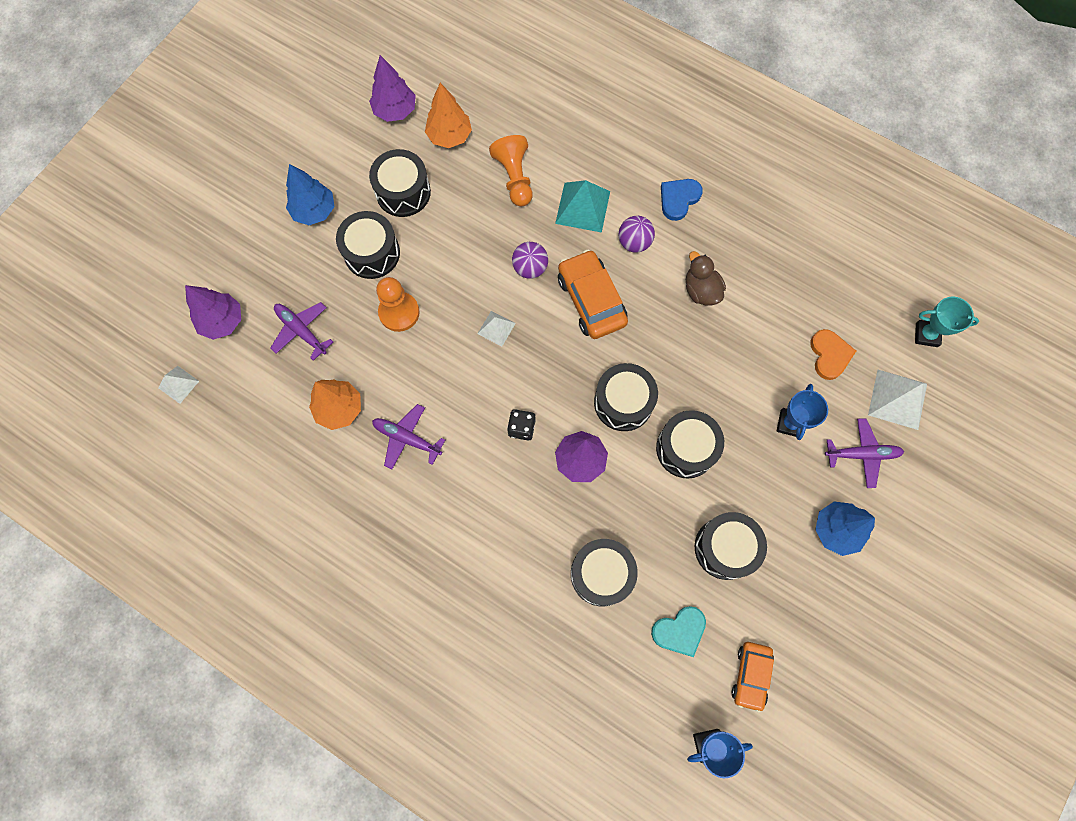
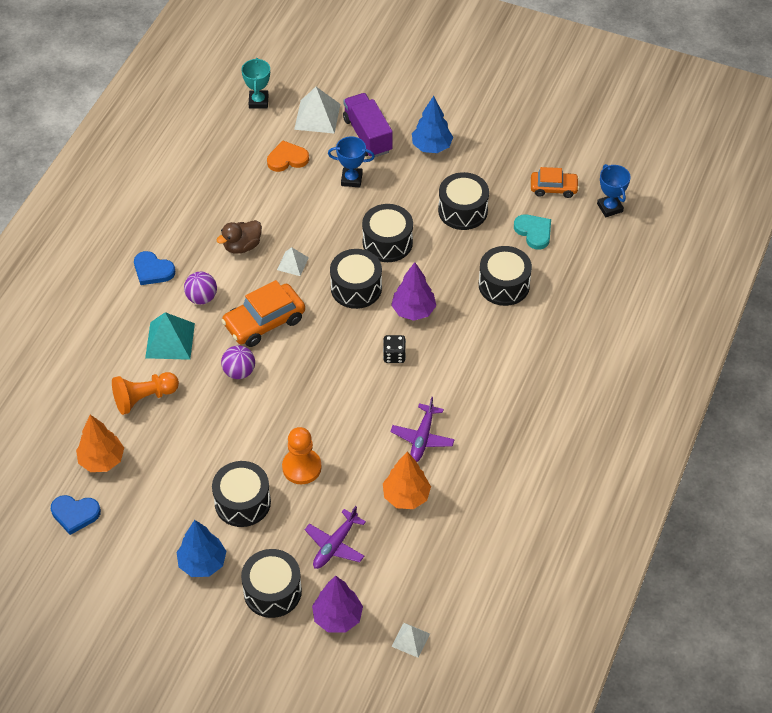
camera: 100 degrees left, 20 degrees down
purple tree [369,55,416,122] -> blue heart [51,495,101,535]
black drum [369,149,431,217] -> black drum moved to [241,549,302,618]
white pyramid [477,311,516,346] -> white pyramid moved to [277,247,309,276]
purple plane [825,418,904,488] -> purple truck [343,93,393,157]

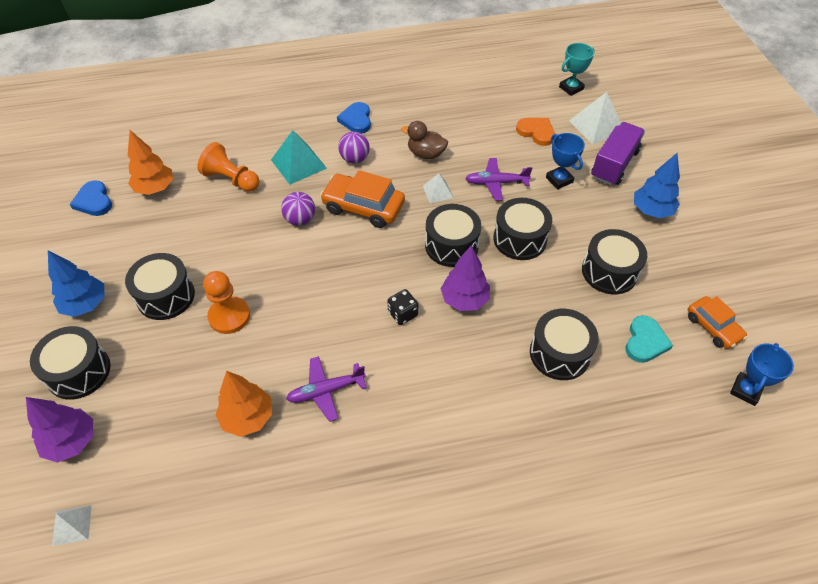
camera: 55 degrees right, 0 degrees up
purple plane [305,506,366,569] -> purple plane moved to [465,158,532,201]

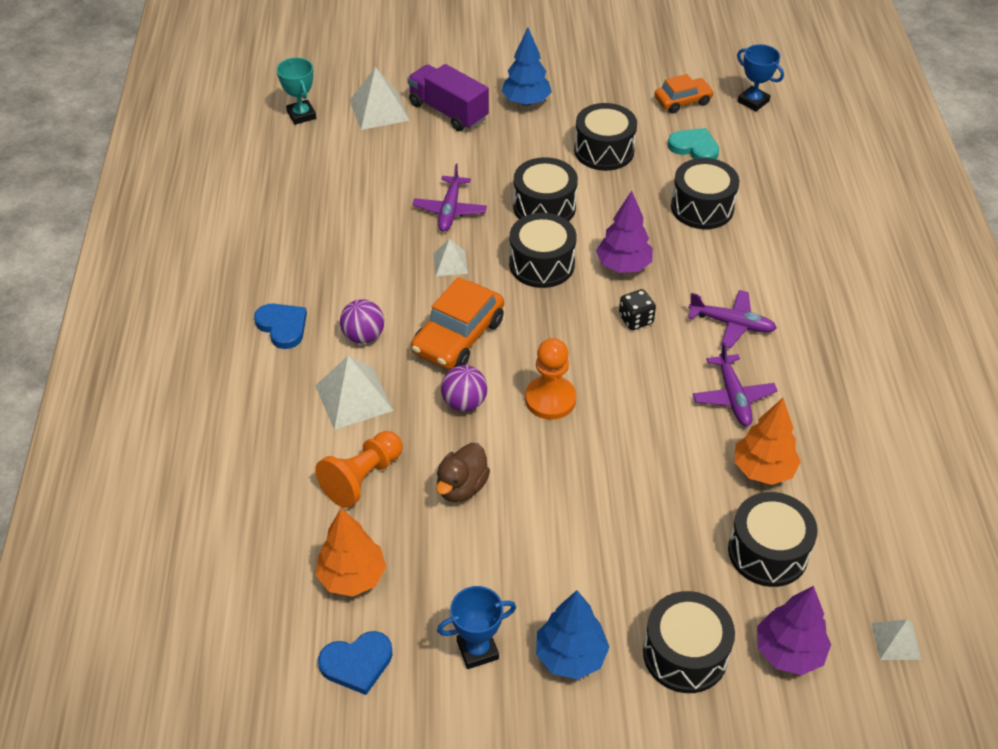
camera: 80 degrees left, 5 degrees down
black drum [125,253,195,320] -> black drum moved to [728,492,818,587]
orange pawn [203,271,250,334] -> orange pawn moved to [525,338,576,420]
turquoise pyramid [271,130,327,185] -> white pyramid [315,356,393,430]
blue heart [337,102,371,134] -> blue heart turned 135 degrees counterclockwise [254,304,307,349]
brown duck [401,121,448,159] -> brown duck moved to [436,443,490,502]
orange heart [516,118,555,146] -> none
blue trophy [546,133,585,189] -> blue trophy moved to [437,586,516,669]
none -> purple plane [688,290,777,349]

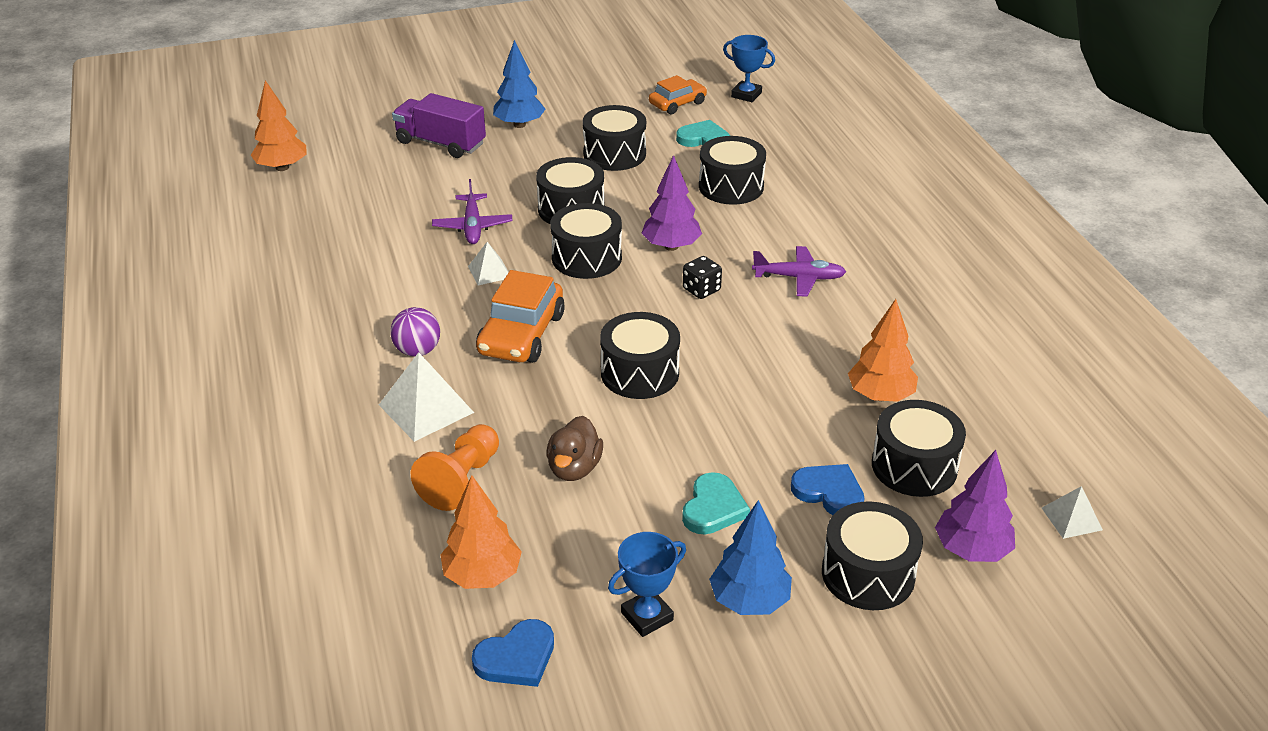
camera: 15 degrees left, 10 degrees down
blue heart [254,304,307,349] -> blue heart moved to [791,464,864,515]
turquoise trophy [277,58,316,125] -> orange tree [251,80,306,171]
white pyramid [350,67,410,130] -> none
purple ball [441,365,487,412] -> none
orange pawn [525,338,576,420] -> black drum [600,312,680,399]
purple plane [693,342,778,426] -> none
none -> turquoise heart [682,472,750,535]

